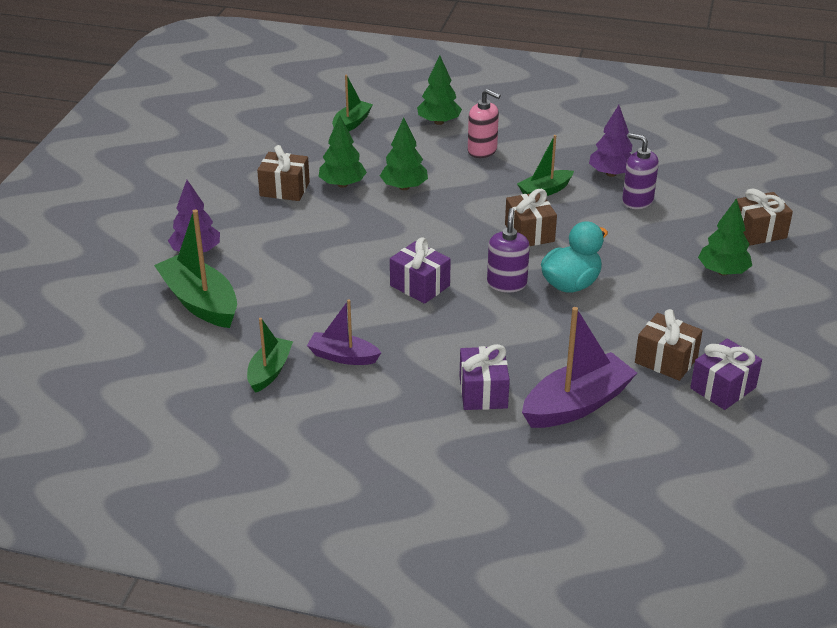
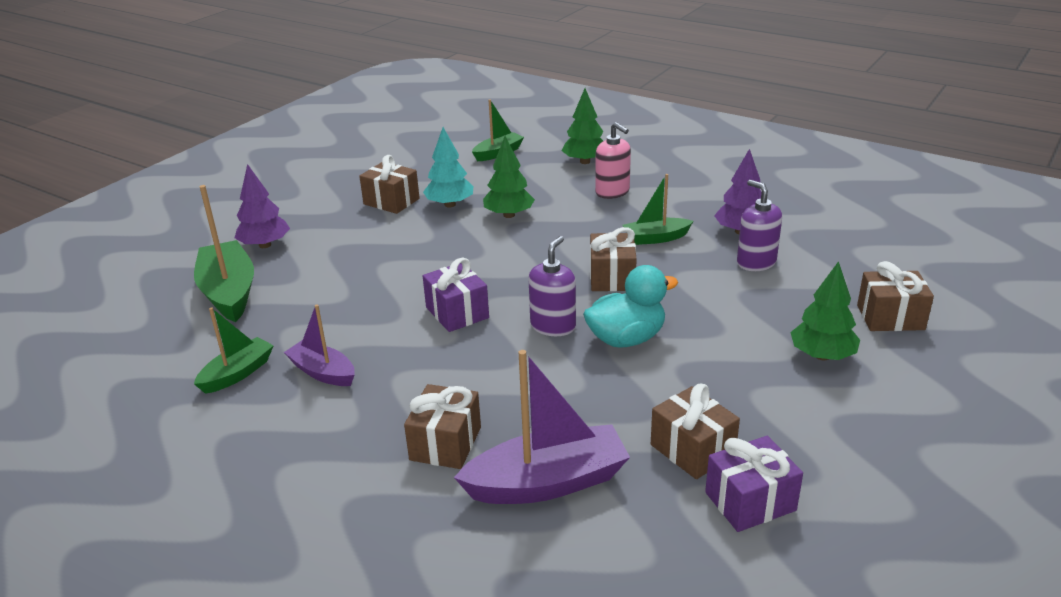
camera: 20 degrees right, 5 degrees down
green tree [319,115,367,188] -> turquoise tree [423,127,474,208]
purple gift [459,344,510,410] -> brown gift [404,384,481,469]

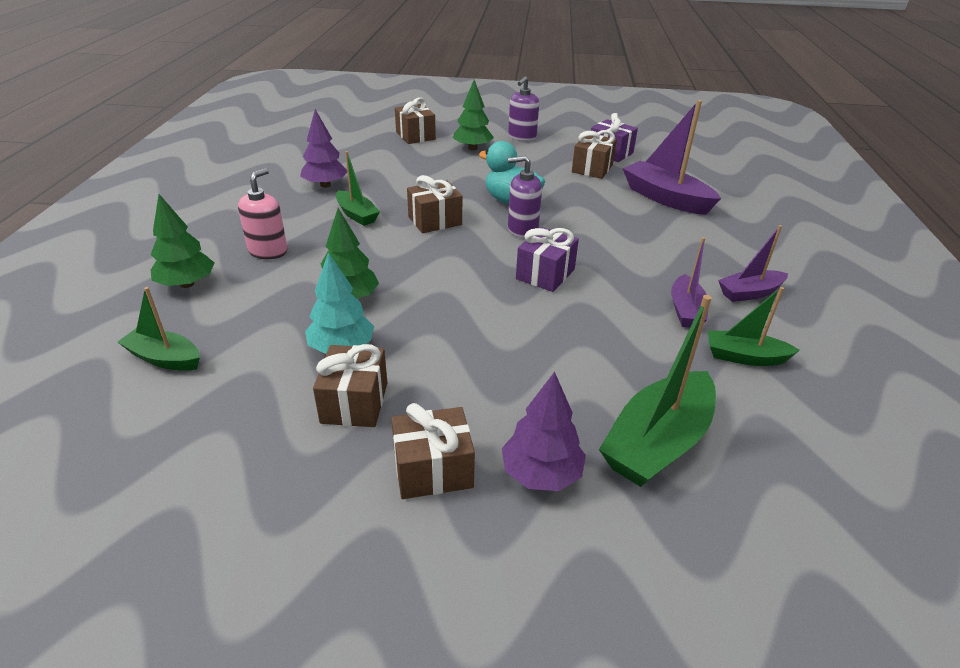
camera: 120 degrees left, 5 degrees up
brown gift [404,384,481,469] -> brown gift moved to [391,403,475,499]
purple soap dispenser [737,180,782,271] -> purple soap dispenser moved to [508,76,539,141]
none -> purple boat [718,225,788,302]

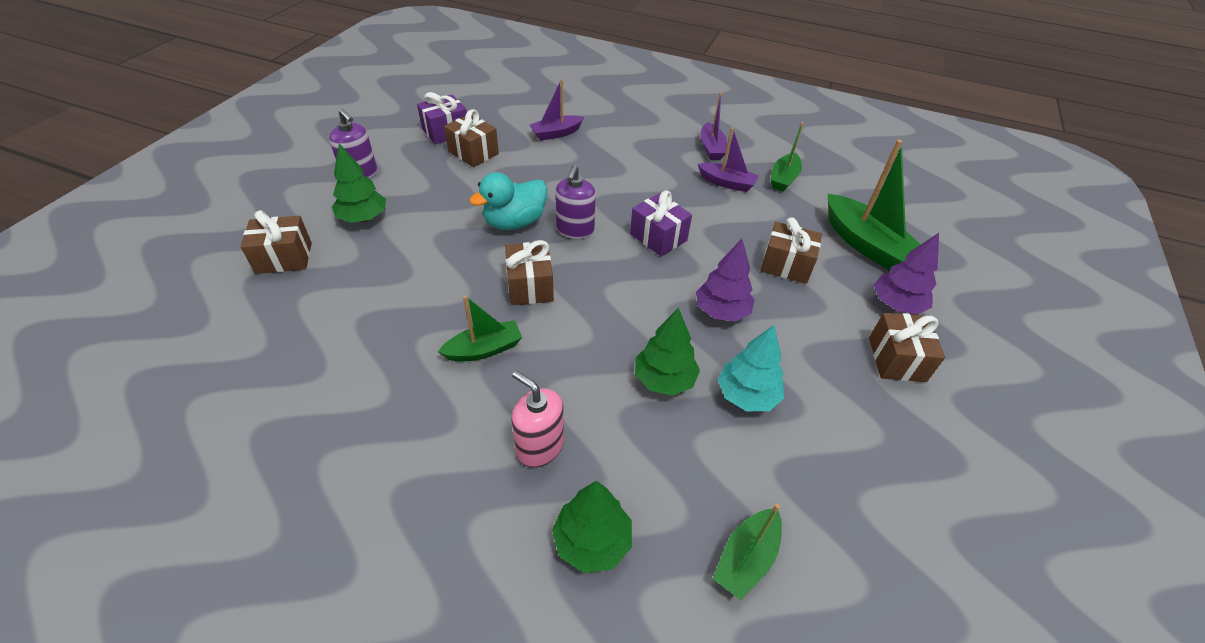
camera: 75 degrees left, 10 degrees up
purple tree [300,109,347,188] -> purple tree moved to [696,239,755,322]
brown gift [313,344,387,427] -> brown gift moved to [761,217,822,284]
purple boat [623,100,721,215] -> purple boat [530,79,584,141], size x0.59

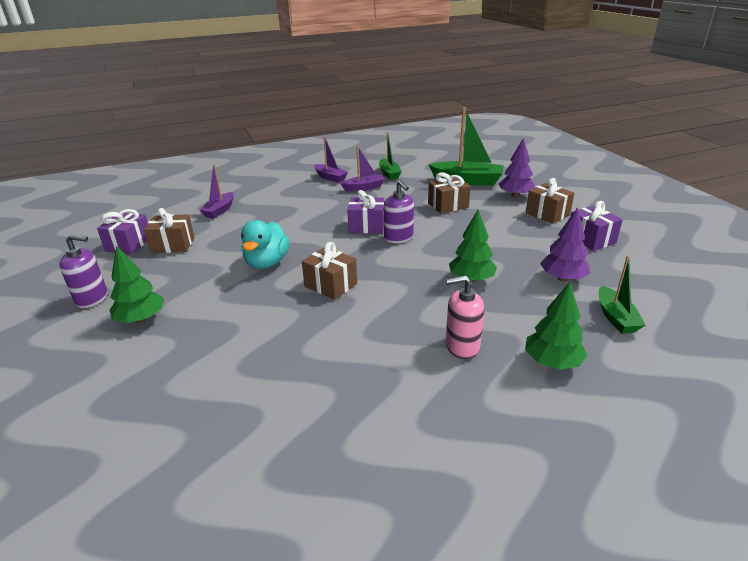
camera: 40 degrees left, 15 degrees down
brown gift [241,210,312,274] -> none
green boat [438,296,522,362] -> none
purple soap dispenser [555,165,596,239] -> purple soap dispenser moved to [384,180,414,243]
purple tree [696,239,755,322] -> purple tree moved to [540,207,590,282]
turquoise tree [718,325,784,411] -> none
none -> purple gift [570,201,623,251]

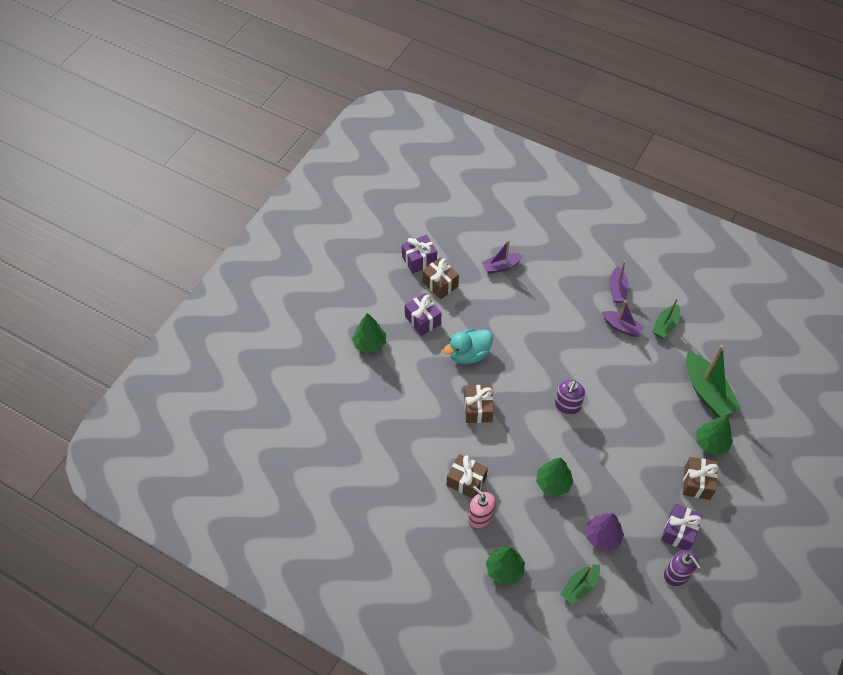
camera: 50 degrees right, 25 degrees up
purple soap dispenser [59,234,107,308] -> purple soap dispenser moved to [664,550,701,586]
purple gift [347,190,385,233] -> purple gift moved to [405,293,441,336]
brown gift [428,172,471,214] -> brown gift moved to [447,454,488,498]
purple tree [499,138,535,198] -> green tree [696,416,733,456]

